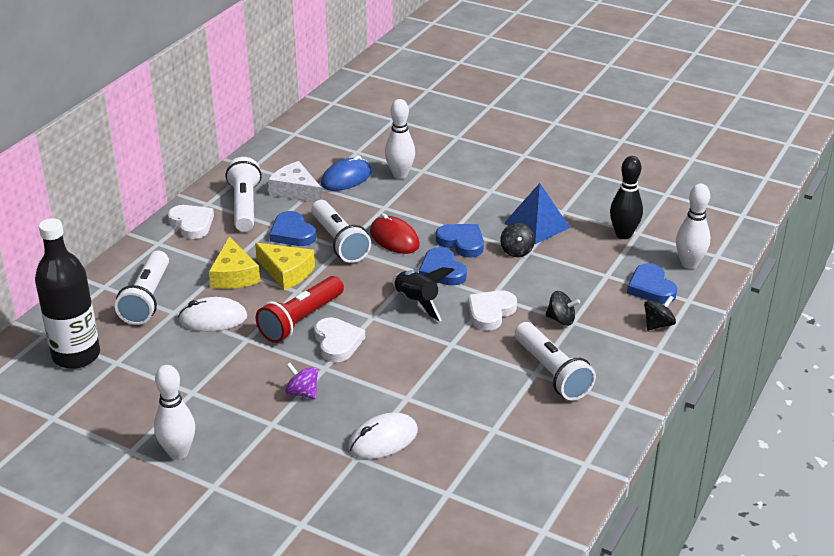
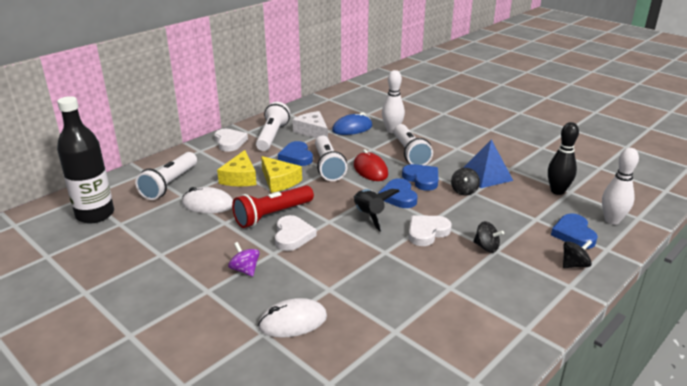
camera: 15 degrees right, 5 degrees down
white bowling pin [154,365,195,460] -> none
white flashlight [515,322,596,400] -> white flashlight moved to [394,124,433,165]

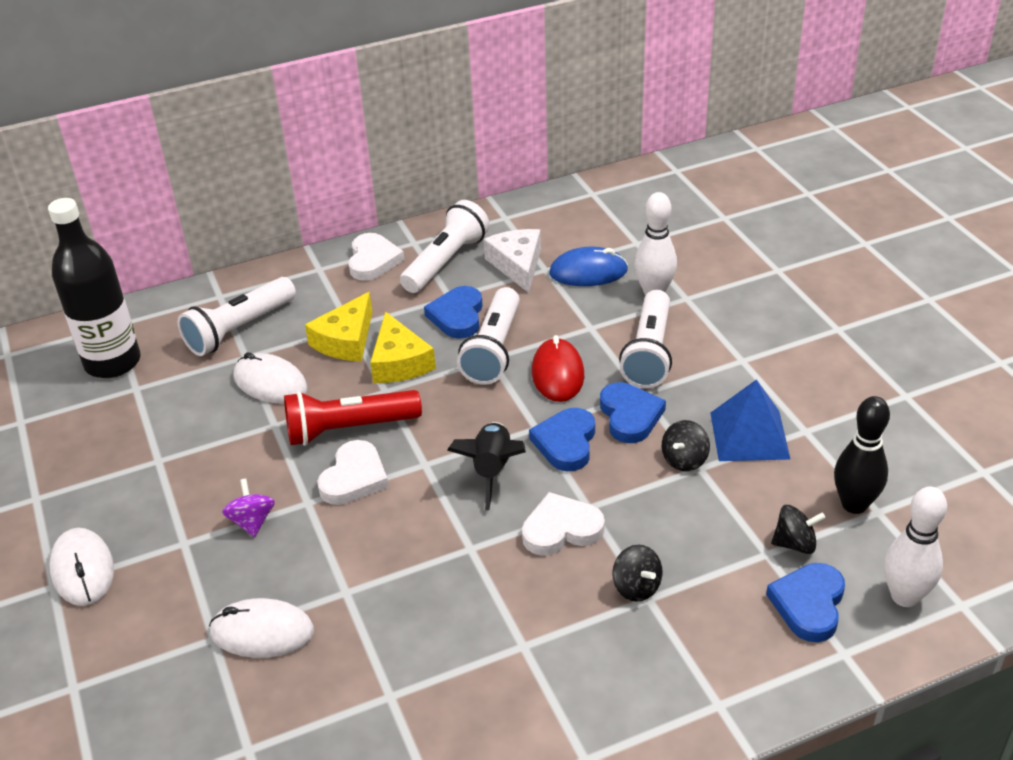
camera: 25 degrees right, 10 degrees up
black spinning top [563,240,592,268] -> black spinning top moved to [771,505,826,554]
none -> white mouse [49,528,114,606]

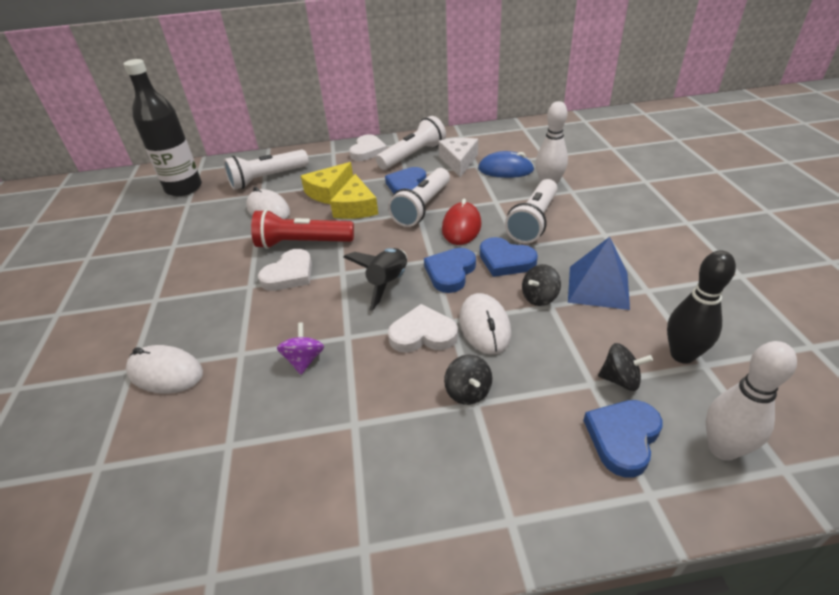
camera: 15 degrees right, 0 degrees up
white mouse [49,528,114,606] -> white mouse moved to [459,293,512,354]
purple spinning top [222,479,275,537] -> purple spinning top moved to [277,322,324,375]
blue heart [600,382,666,443] -> blue heart turned 120 degrees clockwise [480,237,538,277]

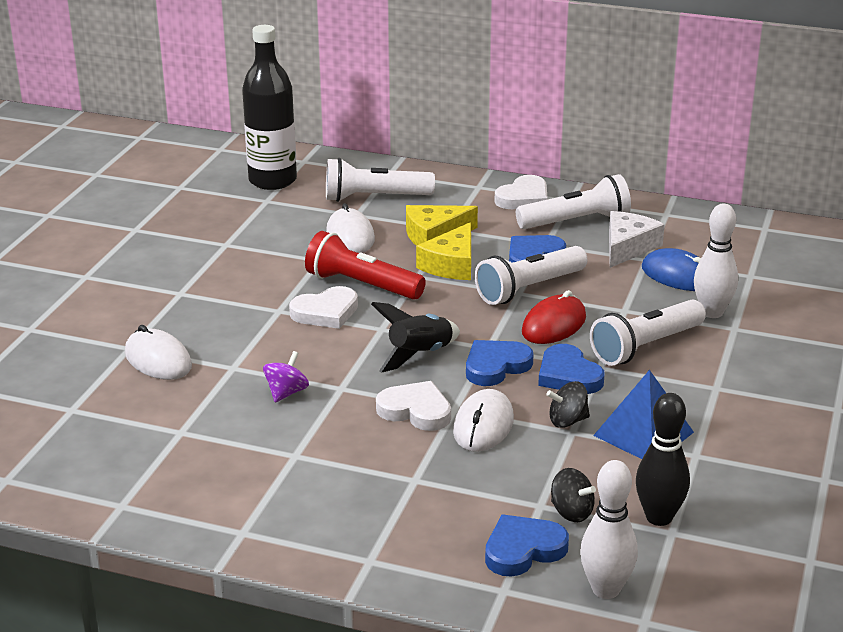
camera: 25 degrees right, 10 degrees down
black spinning top [444,355,492,405] -> none

